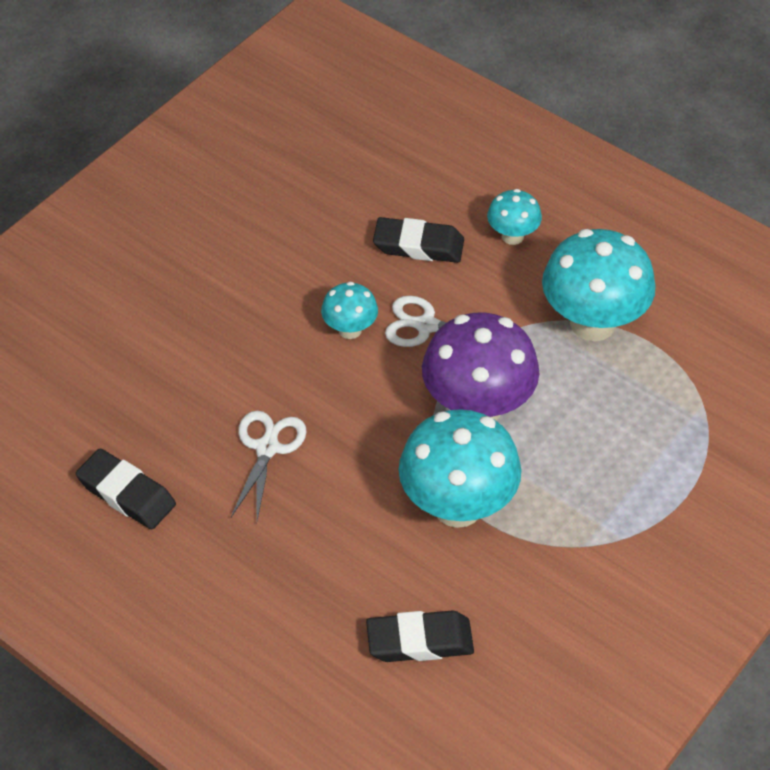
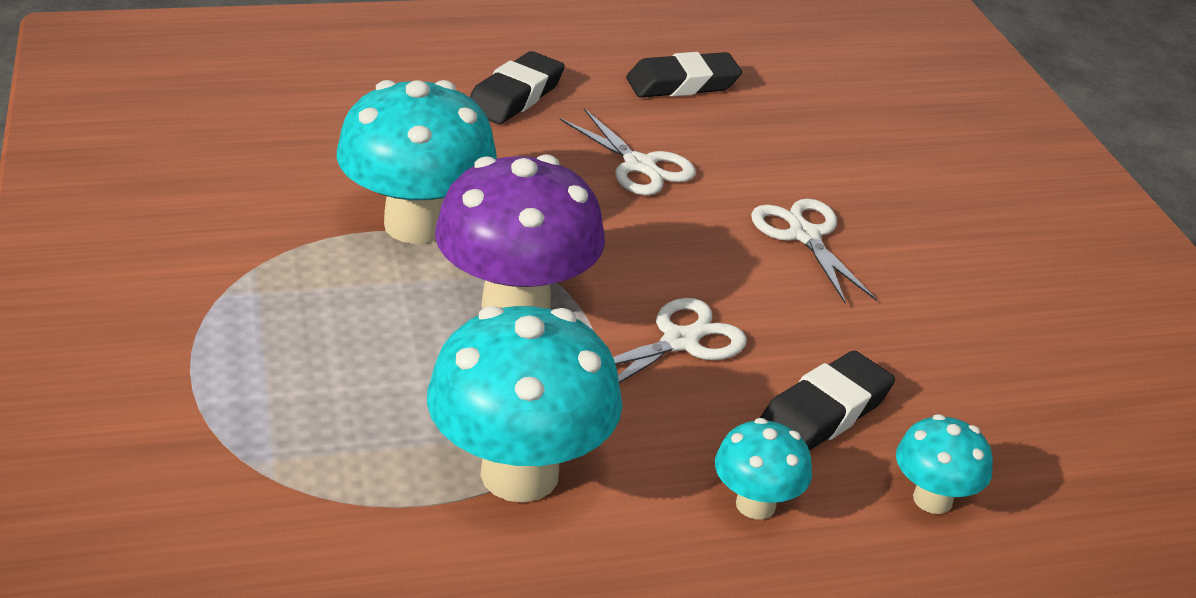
camera: 125 degrees right, 15 degrees down
turquoise mushroom [321,281,378,339] -> turquoise mushroom moved to [896,414,993,514]
black eraser [366,610,474,662] -> black eraser moved to [470,51,565,124]
none -> white scissors [751,199,876,304]

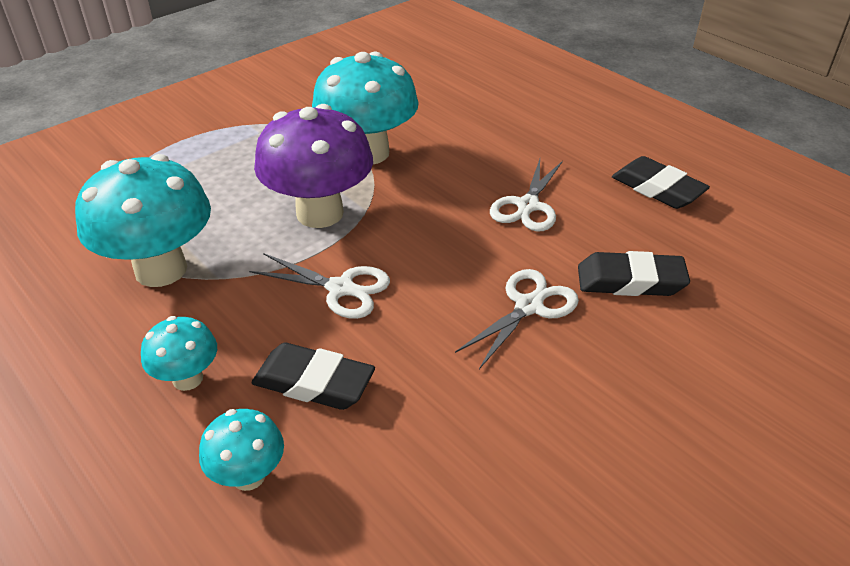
camera: 65 degrees right, 5 degrees up
black eraser [470,51,565,124] -> black eraser moved to [578,251,690,296]

